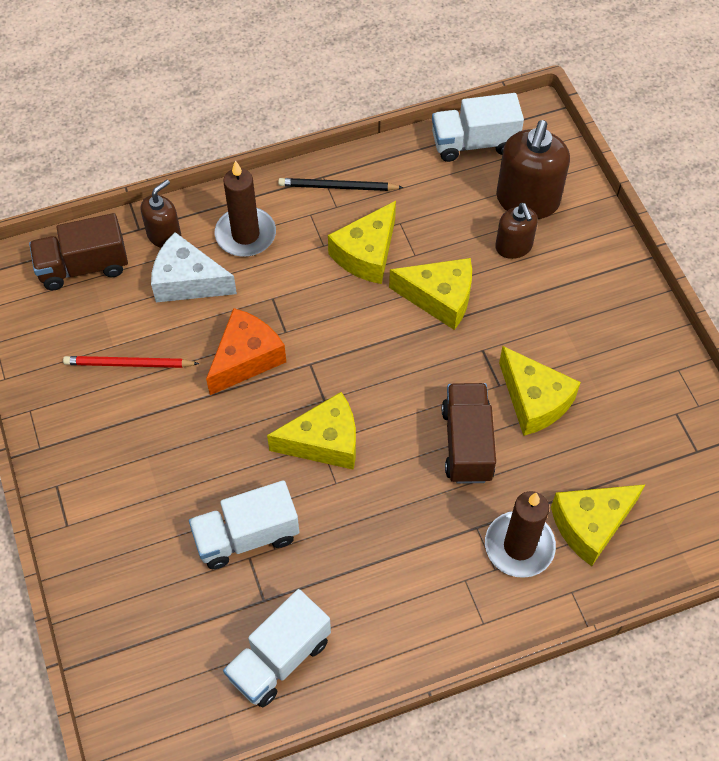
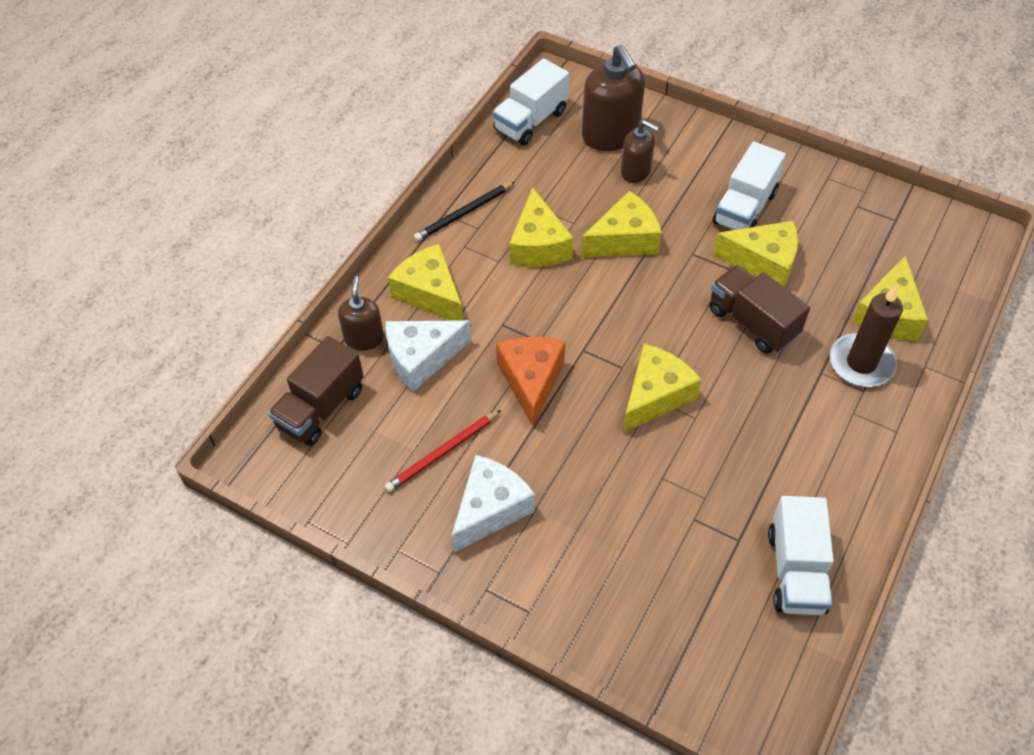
camera: 40 degrees left, 5 degrees down
white truck [189,480,299,569] -> white truck moved to [713,142,786,230]
brown candle [215,160,276,257] -> yellow cheese [388,244,463,321]
none -> white cheese [451,455,535,552]

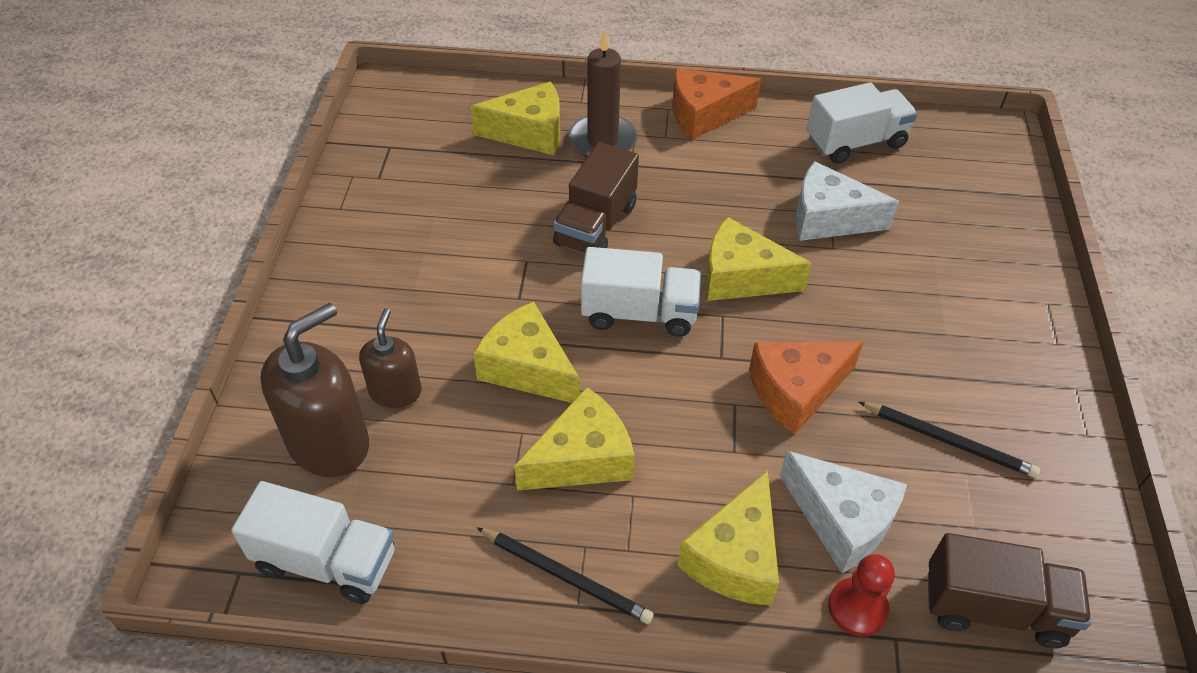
camera: 115 degrees left, 5 degrees down
brown soap dispenser [338,276,384,351] -> red pawn [828,554,895,637]
red pencil [385,410,501,492] -> black pencil [859,402,1040,478]
white cheese [451,455,535,552] -> white cheese moved to [795,161,899,241]
white truck [713,142,786,230] -> white truck moved to [581,247,701,337]
yellow cheese [713,221,798,286] -> none
none -> orange cheese [672,68,761,140]

